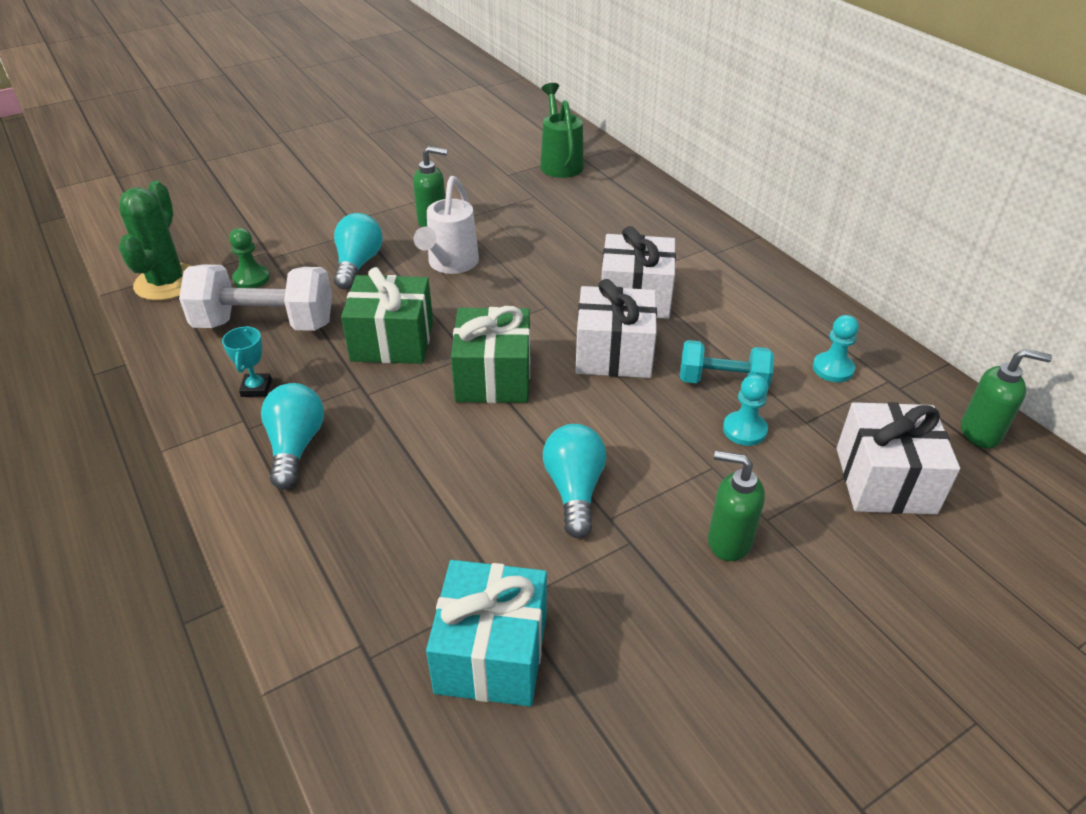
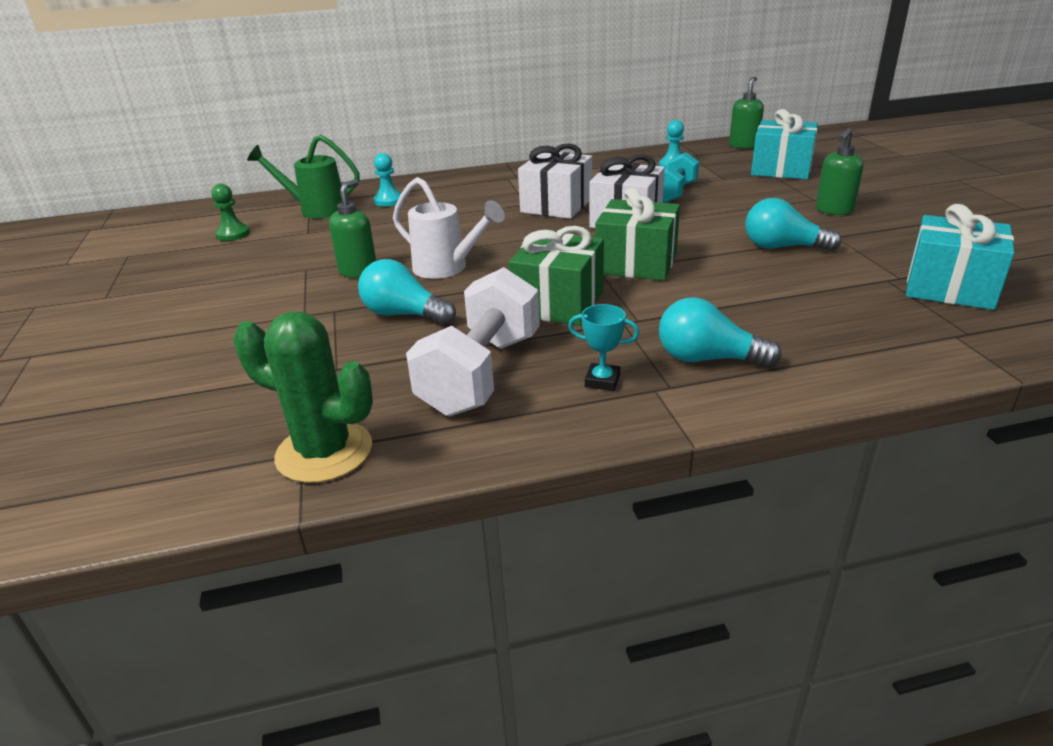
camera: 70 degrees left, 10 degrees down
green pawn [229,228,270,288] -> green pawn moved to [211,184,250,241]
turquoise pawn [723,375,768,446] -> turquoise pawn moved to [373,153,401,206]
white gift [837,402,960,514] -> turquoise gift [751,109,818,179]

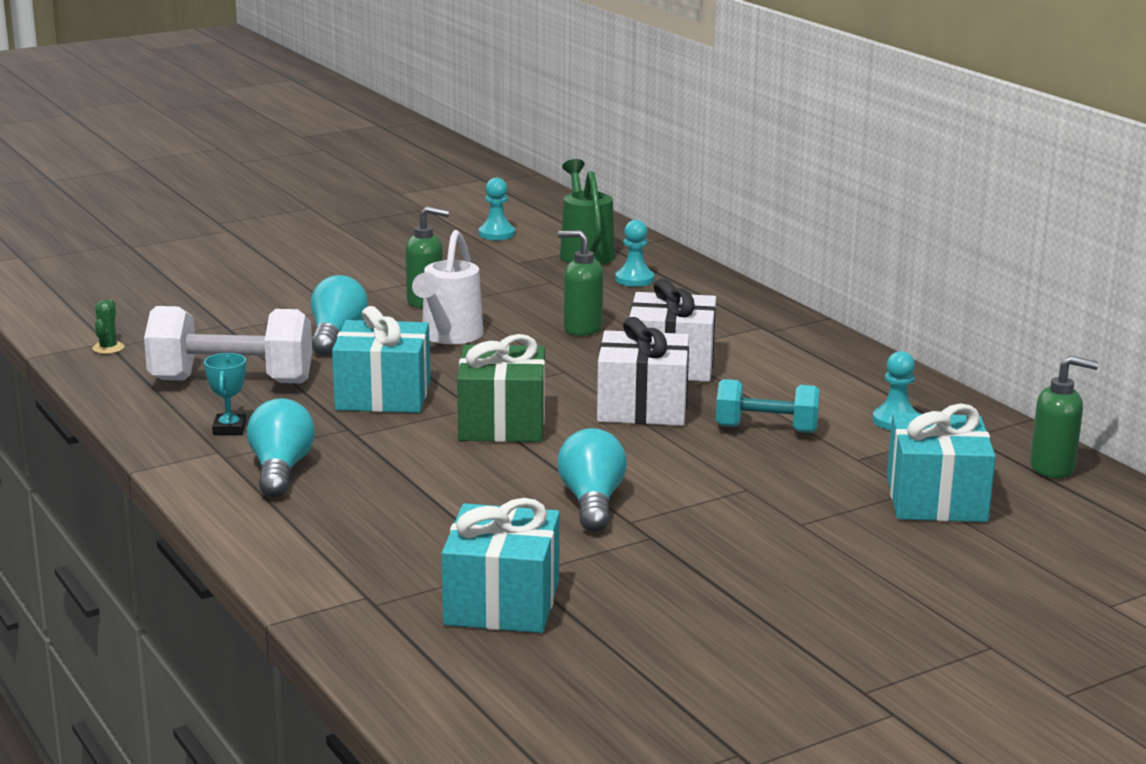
camera: 70 degrees right, 10 degrees down
green pawn [211,184,250,241] -> turquoise pawn [479,178,515,240]
green cactus [233,311,373,483] -> green cactus [92,299,124,354], size x0.41
green gift [509,226,604,326] -> turquoise gift [332,306,430,413]
green soap dispenser [816,128,864,215] -> green soap dispenser moved to [558,230,604,336]

